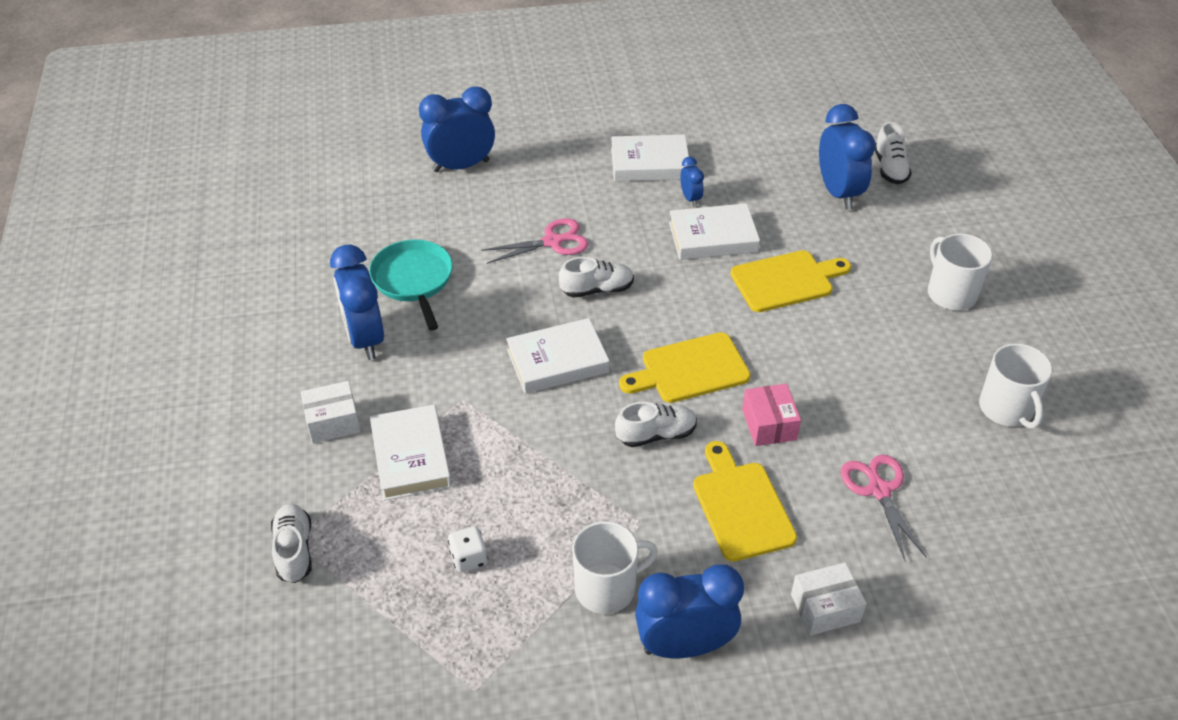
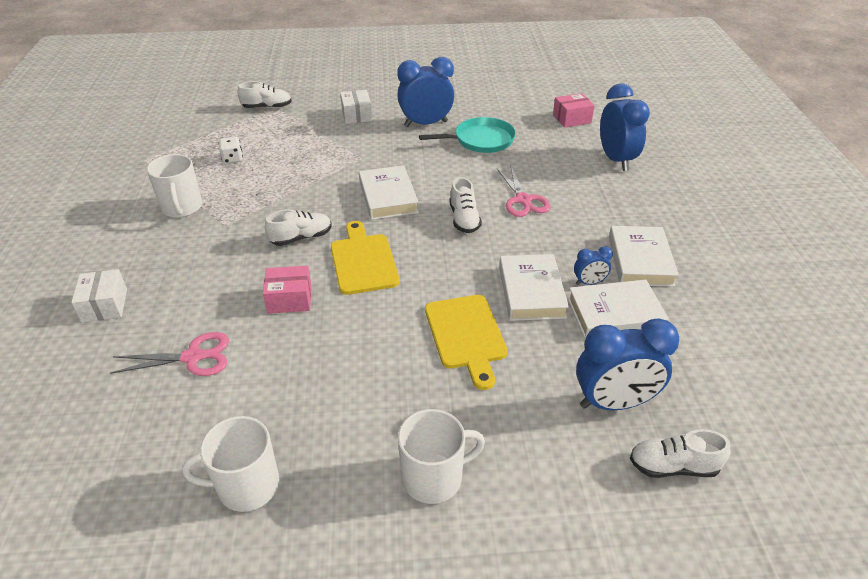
camera: 95 degrees right, 5 degrees down
white book [370,404,452,501] -> white book moved to [568,279,669,339]
white shoe [615,402,697,447] -> white shoe turned 105 degrees counterclockwise [265,209,332,246]
blue clock [635,565,744,658] -> none
yellow cutting board [693,441,797,562] -> none
none -> pink box [553,93,595,128]

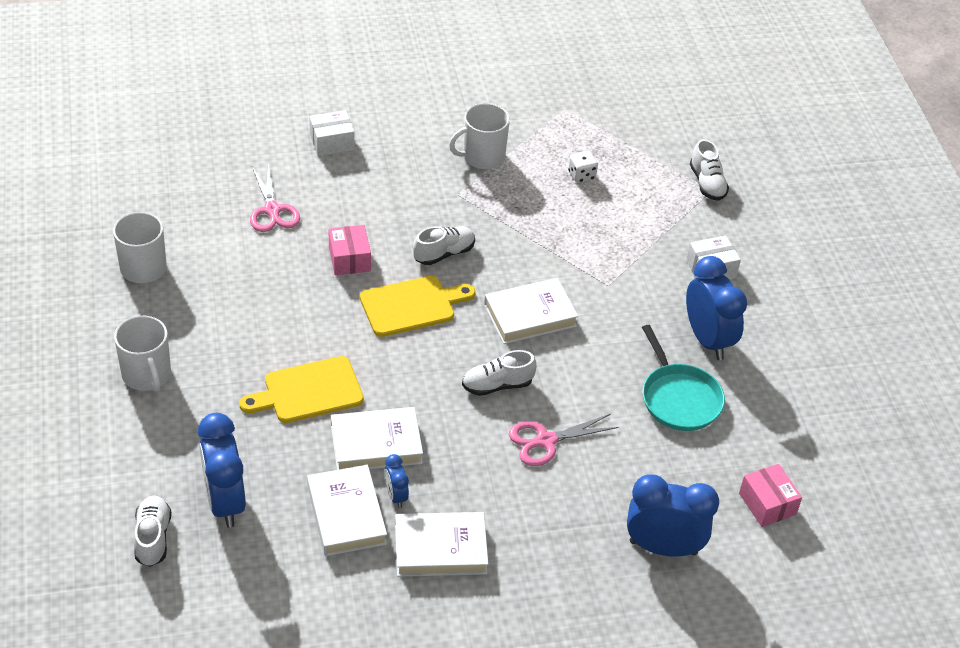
camera: 80 degrees right, 5 degrees up
white shoe [265,209,332,246] -> white shoe turned 90 degrees counterclockwise [413,226,475,265]
blue clock [600,83,650,171] -> blue clock turned 150 degrees counterclockwise [627,474,719,557]

